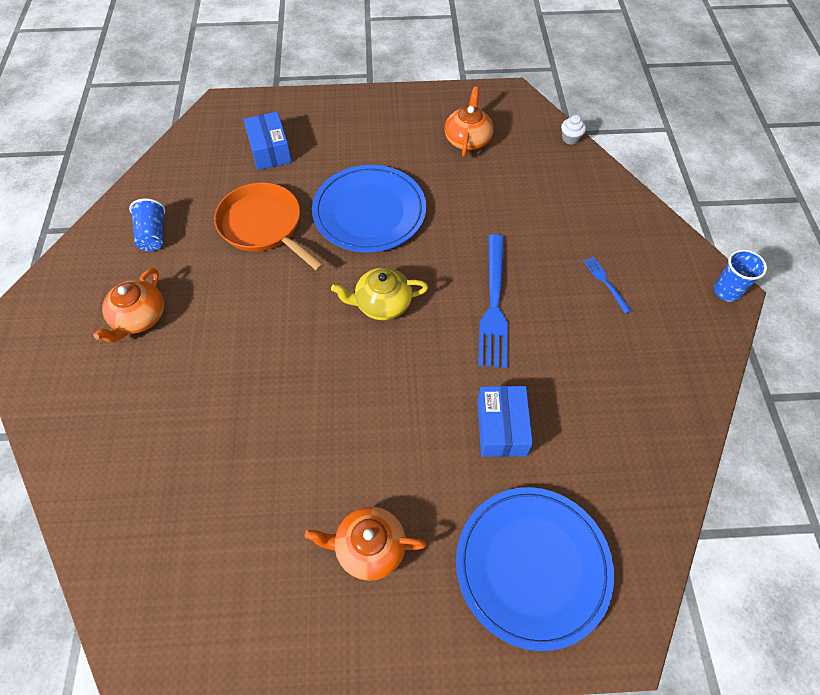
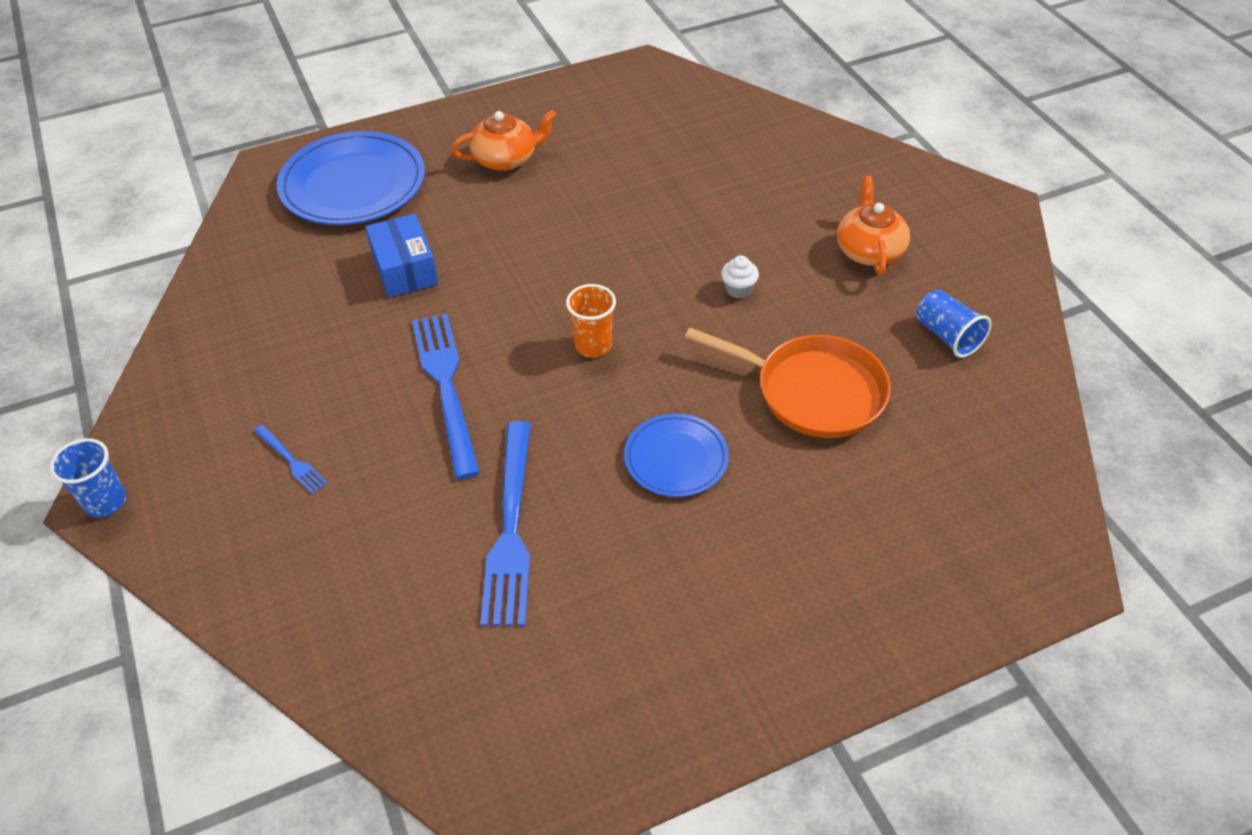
camera: 160 degrees right, 10 degrees down
blue box [243,112,292,170] -> none
blue plate [312,165,426,253] -> blue plate [624,413,729,497], size x0.57
yellow teapot [331,268,428,320] -> orange cup [566,284,616,357]
orange teapot [445,87,493,157] -> none
white cupcake [561,115,586,144] -> white cupcake moved to [721,256,759,299]
none -> blue fork [481,421,531,626]

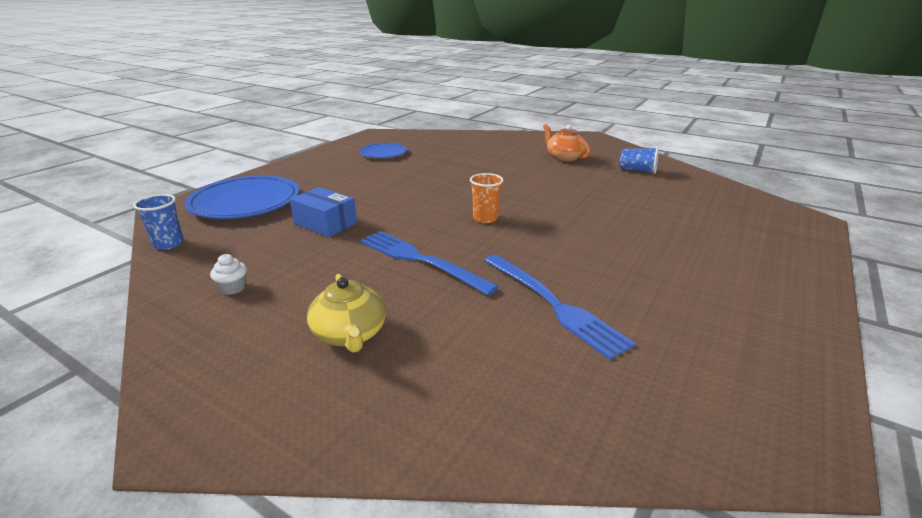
camera: 35 degrees left, 20 degrees down
blue cup [50,438,126,518] -> blue cup moved to [133,194,184,250]
blue fork [254,425,328,494] -> yellow teapot [307,274,386,353]
orange teapot [451,110,557,171] -> none
blue plate [624,413,729,497] -> blue plate moved to [359,143,407,158]
orange pan [685,327,891,438] -> none
white cupcake [721,256,759,299] -> white cupcake moved to [210,254,247,295]

